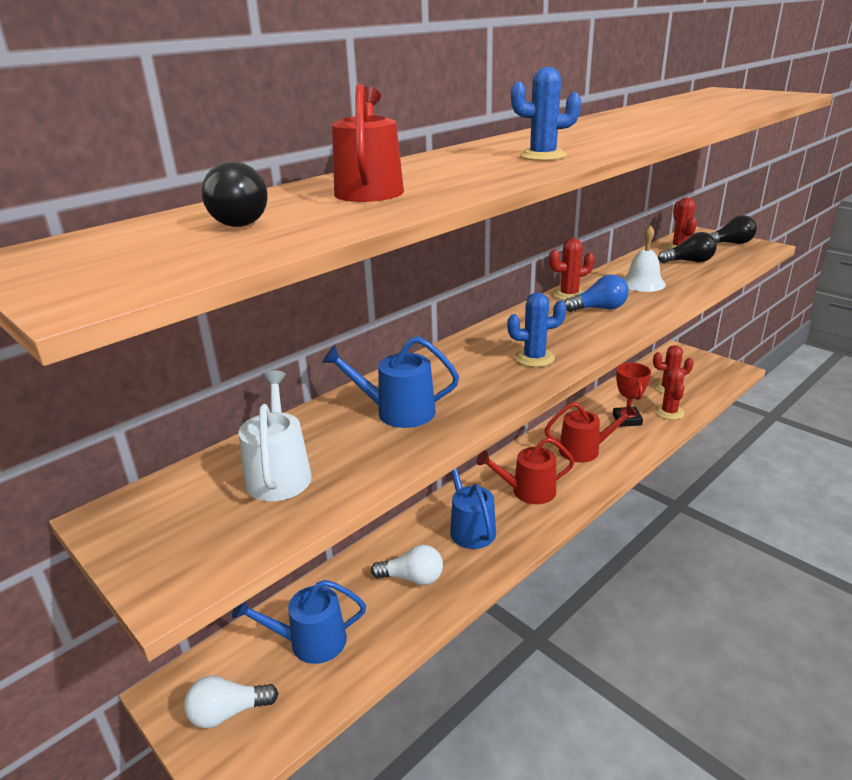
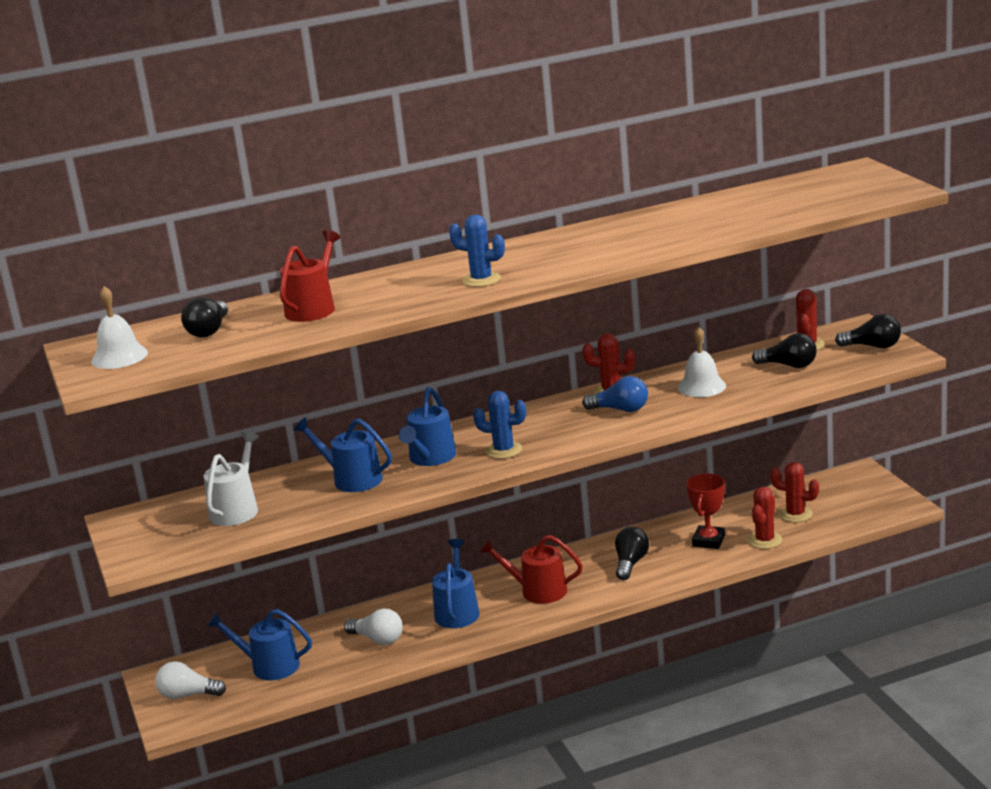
camera: 25 degrees right, 5 degrees down
red watering can [544,402,638,462] -> black light bulb [615,527,649,580]
none -> white bell [91,286,148,369]
none -> blue watering can [398,387,456,466]

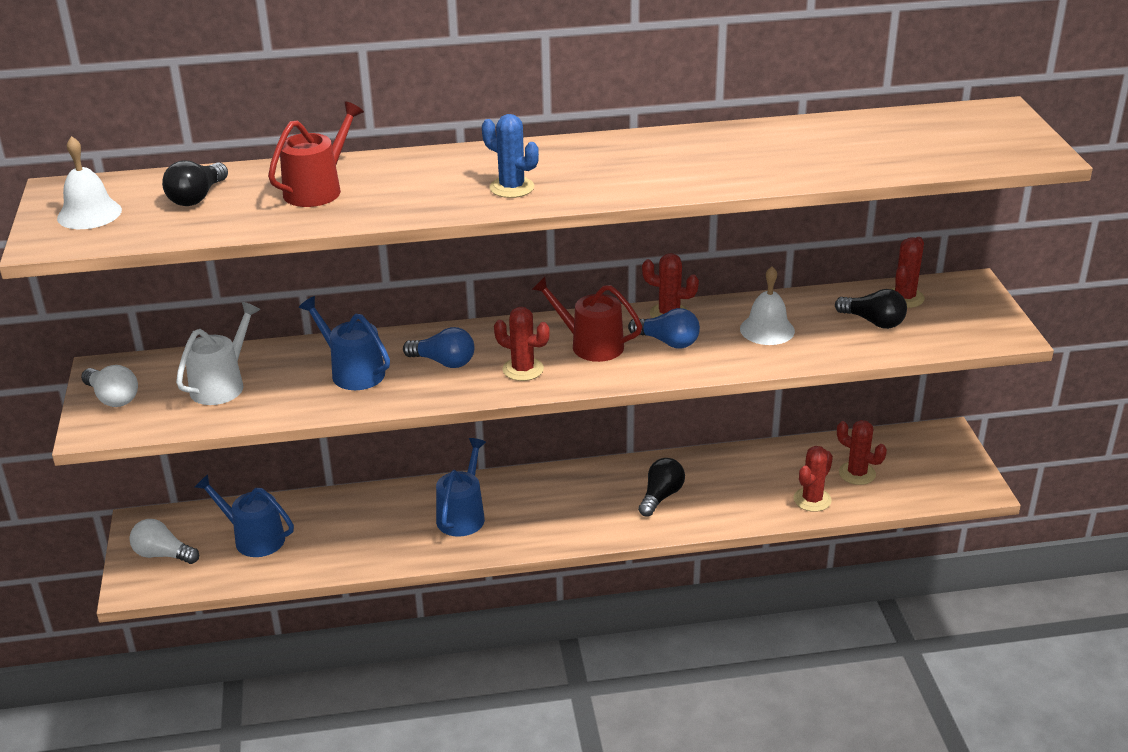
camera: 10 degrees right, 10 degrees up
white light bulb [344,609,403,645] -> white light bulb moved to [81,365,138,407]
blue watering can [398,387,456,466] -> blue light bulb [403,327,474,368]
blue cactus [473,391,526,459] -> red cactus [494,307,550,381]
red watering can [480,535,583,604] -> red watering can moved to [531,277,642,362]
red trophy [686,473,725,549] -> none
black light bulb [835,314,901,348] -> none

